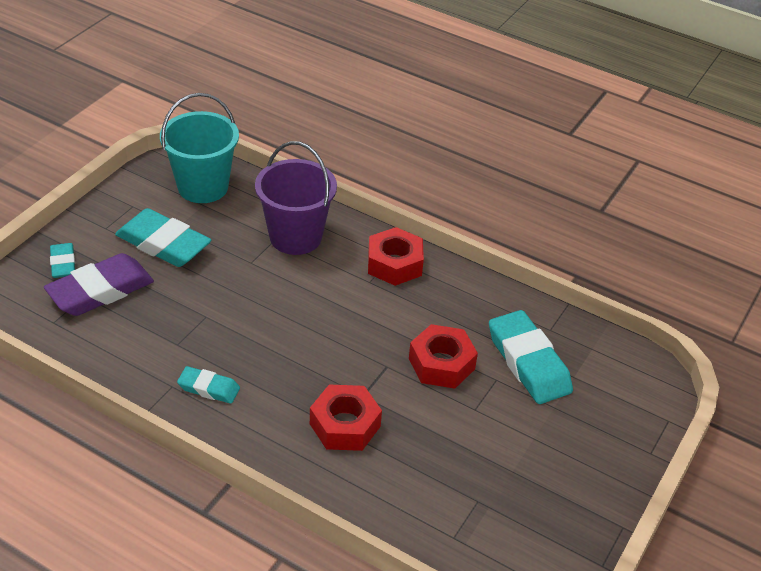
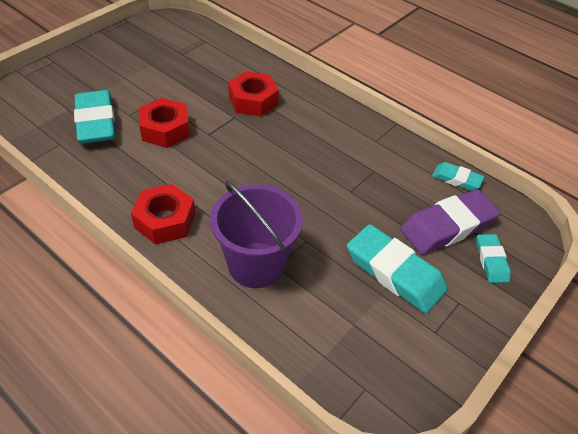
camera: 170 degrees left, 5 degrees up
turquoise bucket [160,93,239,203] -> none
turquoise eraser [177,366,240,404] -> turquoise eraser moved to [432,162,484,191]

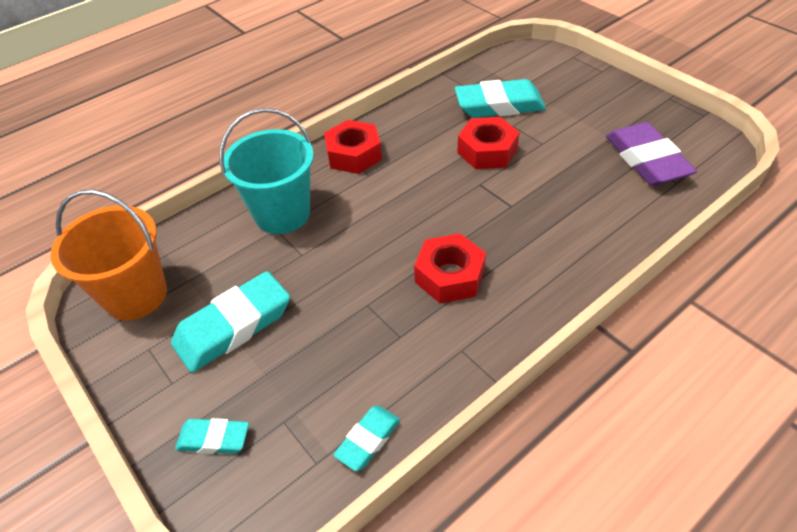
camera: 105 degrees right, 0 degrees up
purple bucket [210,181,303,288] -> turquoise bucket [219,108,314,234]
red nut [228,71,279,117] -> red nut moved to [414,233,486,303]
purple eraser [400,189,500,255] -> purple eraser moved to [606,122,697,186]
none -> orange bucket [50,190,167,320]

